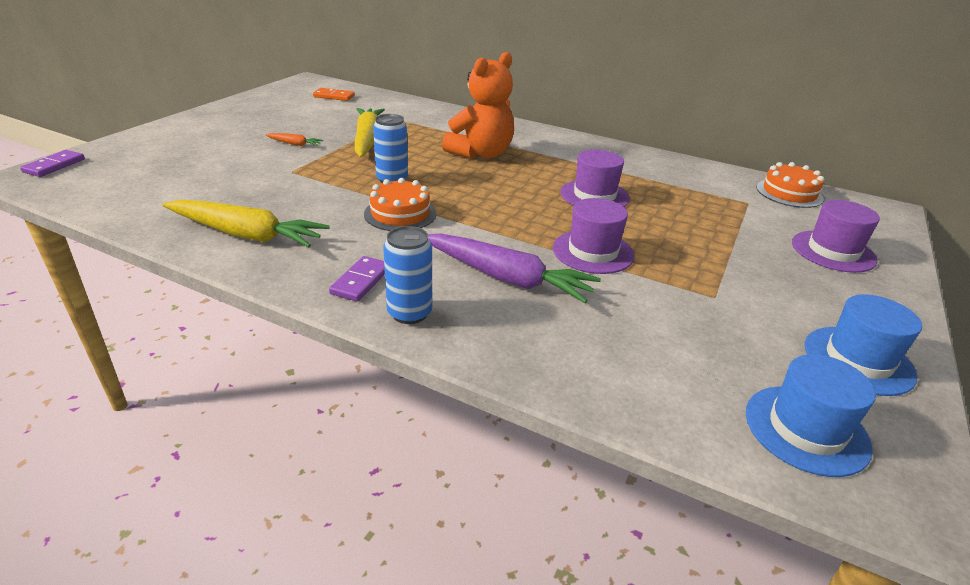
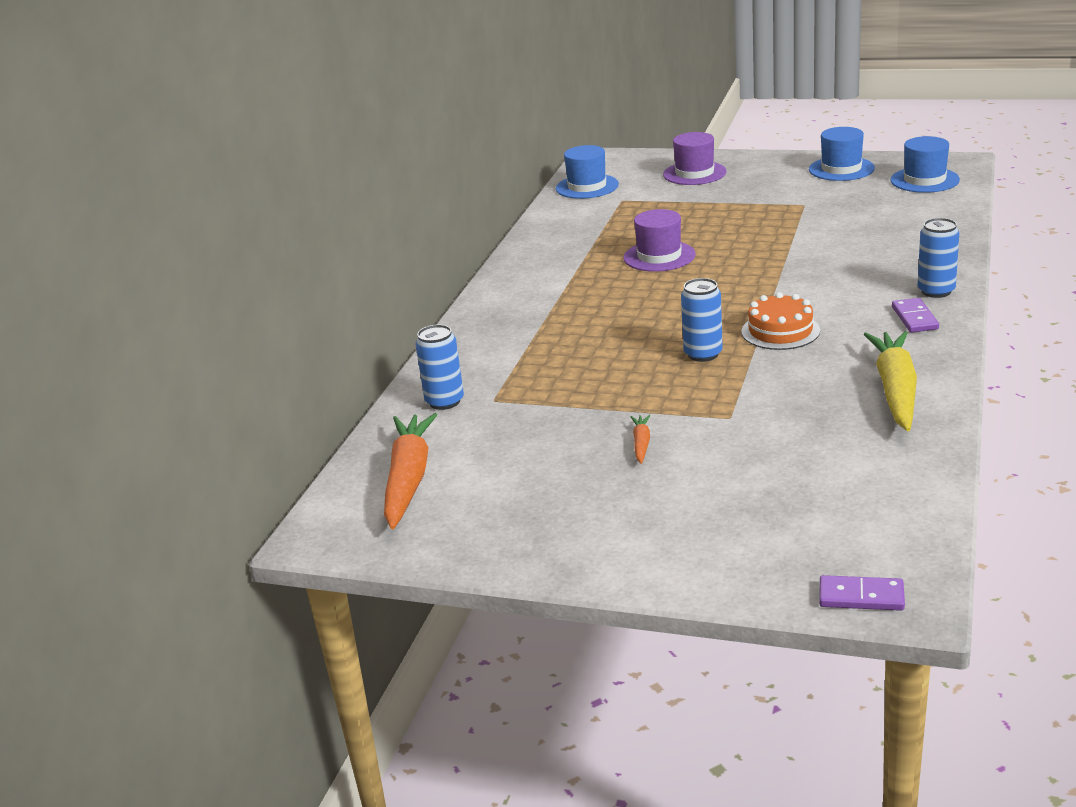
camera: 95 degrees left, 5 degrees down
orange domino [313,88,355,101] -> orange carrot [384,413,437,529]
purple domino [329,256,385,302] -> purple domino turned 75 degrees clockwise [892,298,939,333]
yellow carrot [355,108,385,158] -> none
purple carrot [428,233,601,303] -> none
orange teddy bear [442,52,514,159] -> none
purple hat [553,198,634,274] -> none
orange cake [757,162,824,208] -> blue hat [556,145,619,199]
none -> blue can [415,325,464,410]

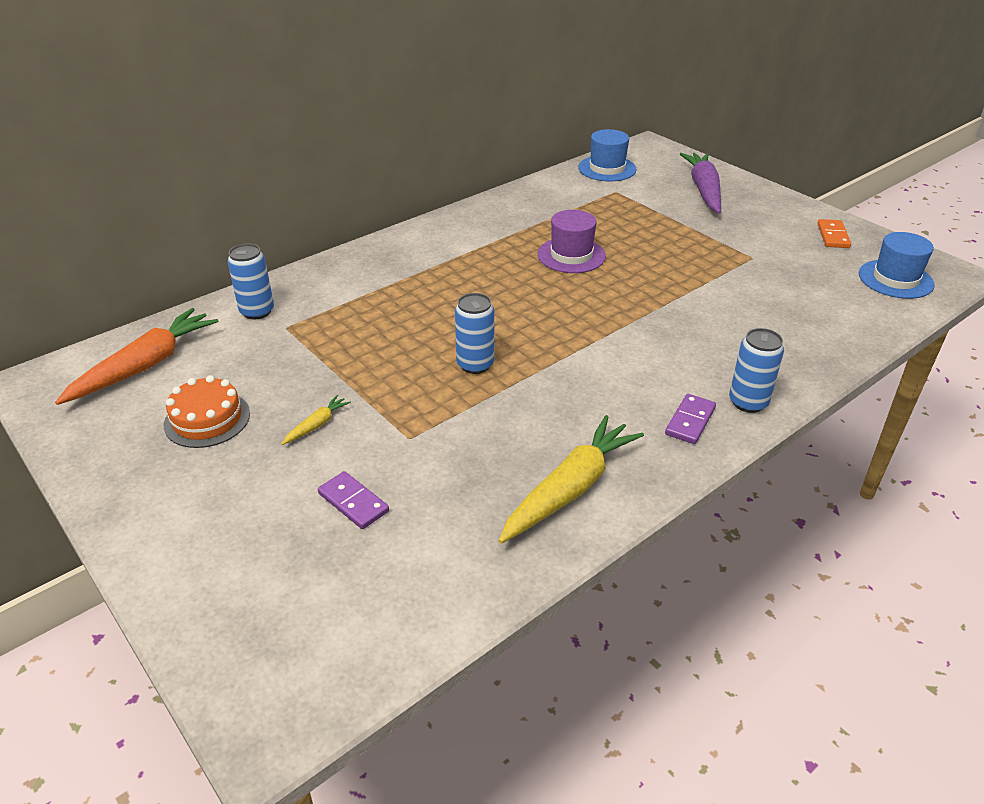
camera: 30 degrees right, 10 degrees up
orange carrot [630,415,651,464] -> yellow carrot [282,395,351,445]
purple hat [663,132,727,185] -> purple carrot [680,153,721,214]
orange cake [741,292,820,350] -> orange cake moved to [164,375,250,448]
blue hat [809,127,875,181] -> orange domino [817,219,851,248]
purple domino [819,575,905,611] -> purple domino moved to [318,471,389,529]

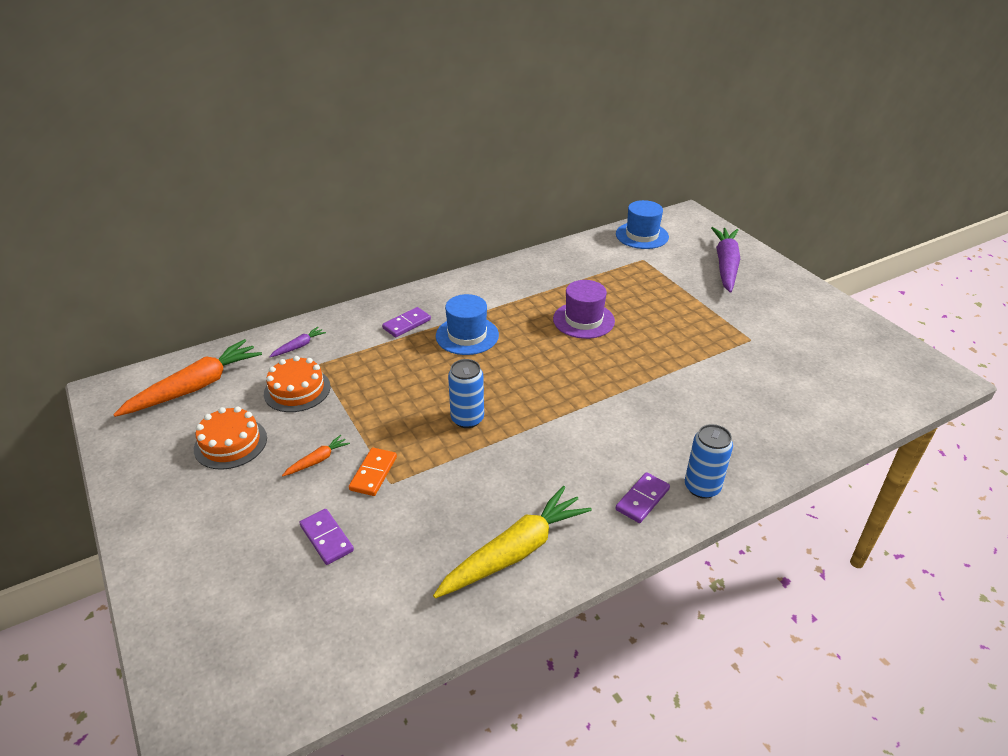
camera: 10 degrees right, 0 degrees up
blue can [227,243,274,319] -> purple carrot [269,327,326,357]
yellow carrot [282,395,351,445] -> orange carrot [282,435,350,476]
orange domino [817,219,851,248] -> orange domino moved to [349,448,397,496]
blue hat [859,232,934,299] -> blue hat moved to [436,294,499,355]
none -> orange cake [264,356,331,412]
none -> purple domino [382,307,431,337]

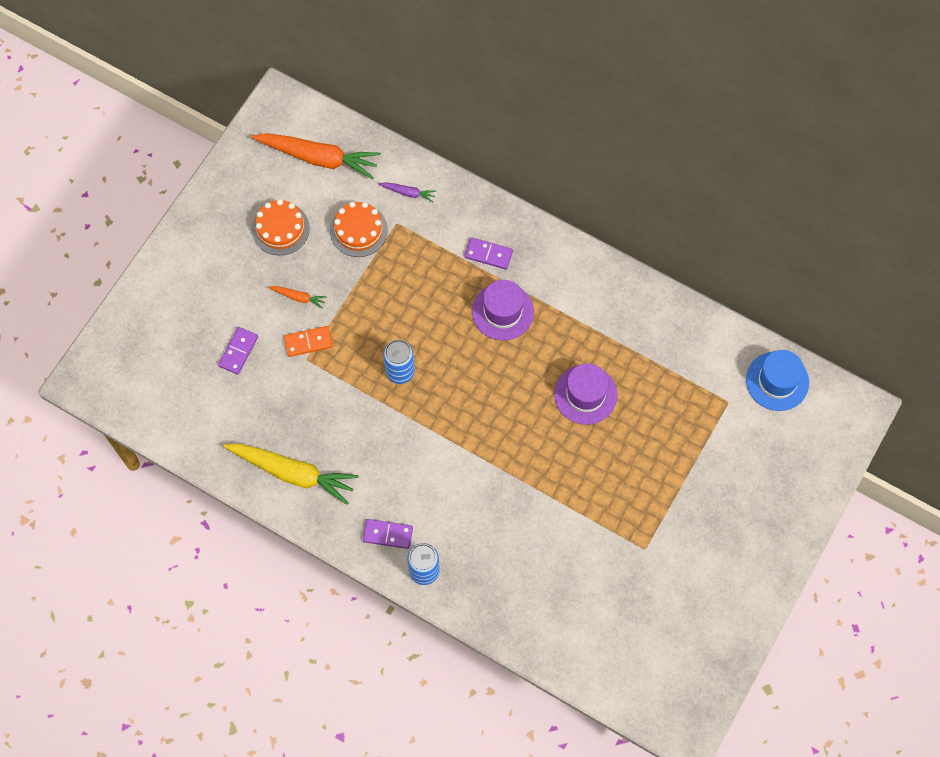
camera: 60 degrees right, 30 degrees up
blue hat [436,294,499,355] -> purple hat [472,280,534,341]
purple carrot [711,227,740,293] -> none

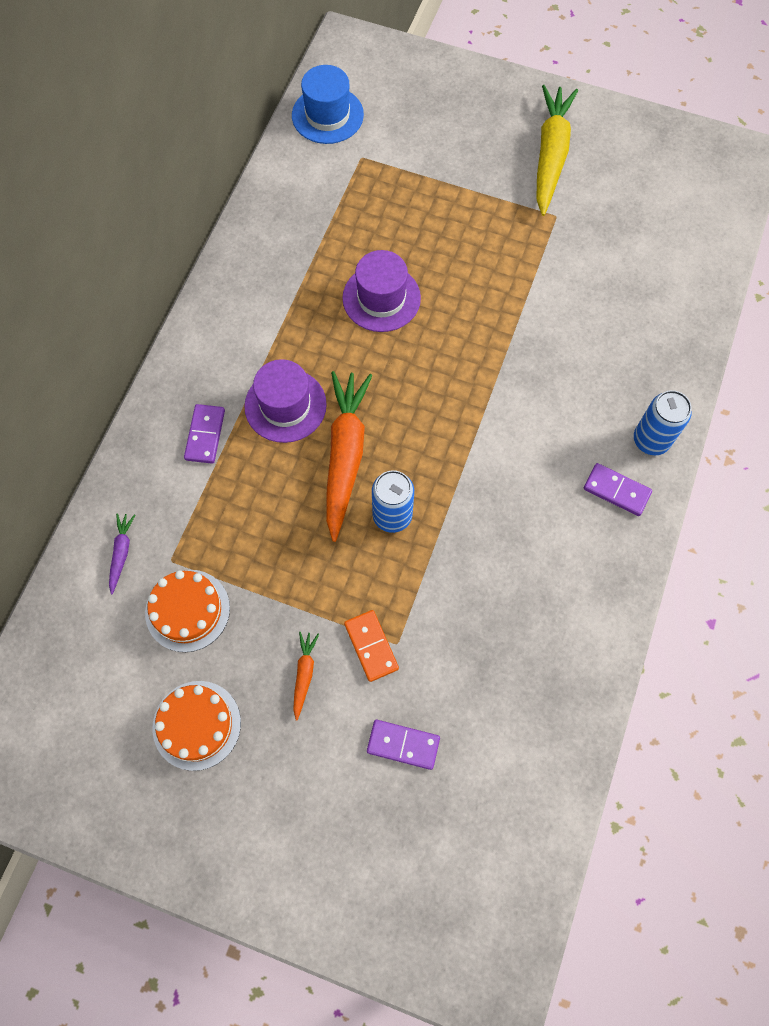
camera: 100 degrees left, 0 degrees up
yellow carrot [223,444,359,505] -> yellow carrot moved to [536,85,578,216]
orange carrot [252,133,381,179] -> orange carrot moved to [326,371,373,542]
purple domino [363,519,413,549] -> purple domino turned 60 degrees counterclockwise [584,463,652,516]

